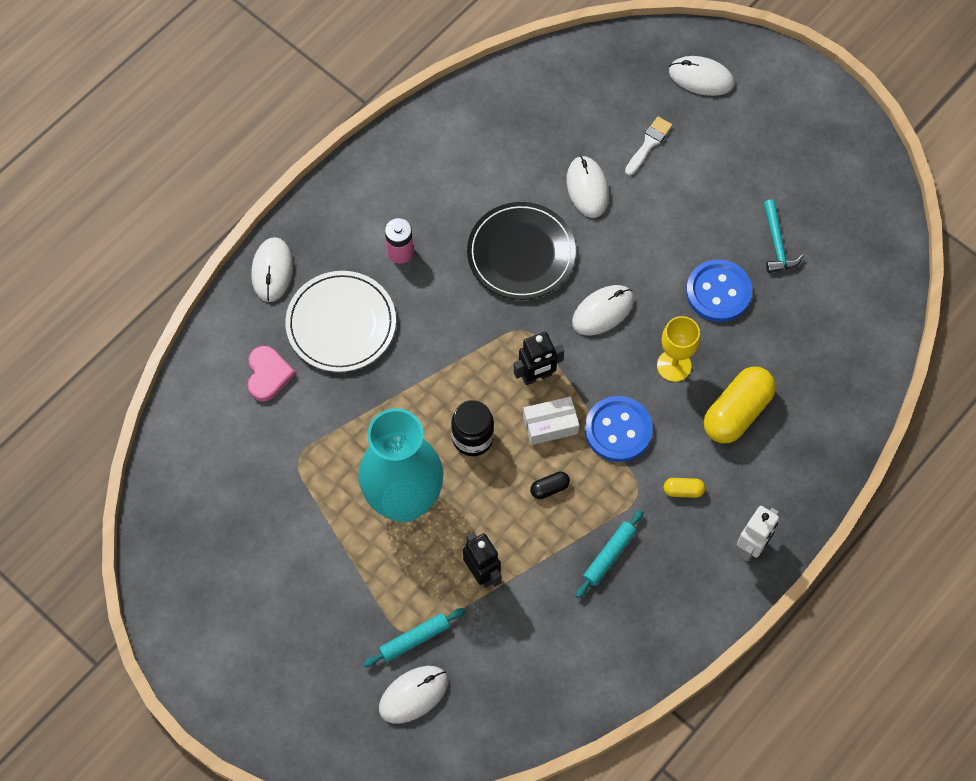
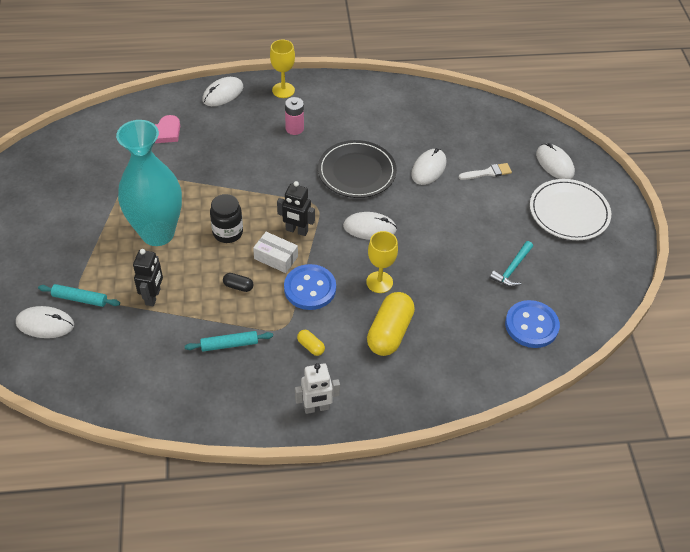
camera: 40 degrees right, 15 degrees down
white plate [285,271,396,372] -> white plate moved to [530,179,611,240]
blue button [686,259,752,322] -> blue button moved to [505,300,560,348]
yellow capsule [704,367,776,443] -> yellow capsule turned 60 degrees counterclockwise [367,292,415,356]
none -> yellow goblet [270,40,295,98]

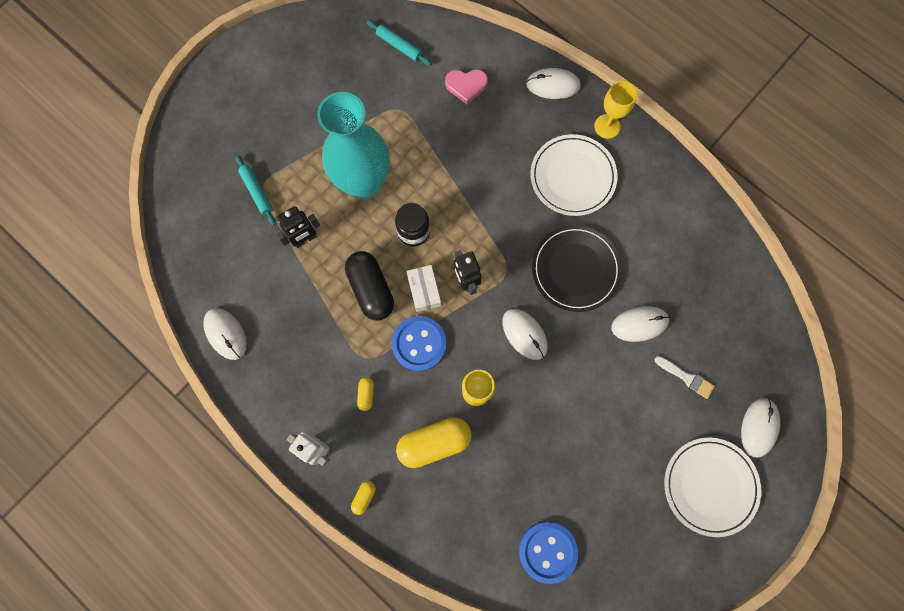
camera: 50 degrees right, 25 degrees up
white mouse [16,306,74,338] -> white mouse moved to [203,308,247,360]
turquoise rolling pin [185,331,273,351] -> turquoise rolling pin moved to [367,20,432,66]
black capsule [223,273,253,292] -> black capsule [345,251,394,320], size x2.22
pink battery [285,97,304,135] -> white plate [531,134,618,216]
turquoise hammer [490,241,533,287] -> none
none -> yellow capsule [351,481,376,515]

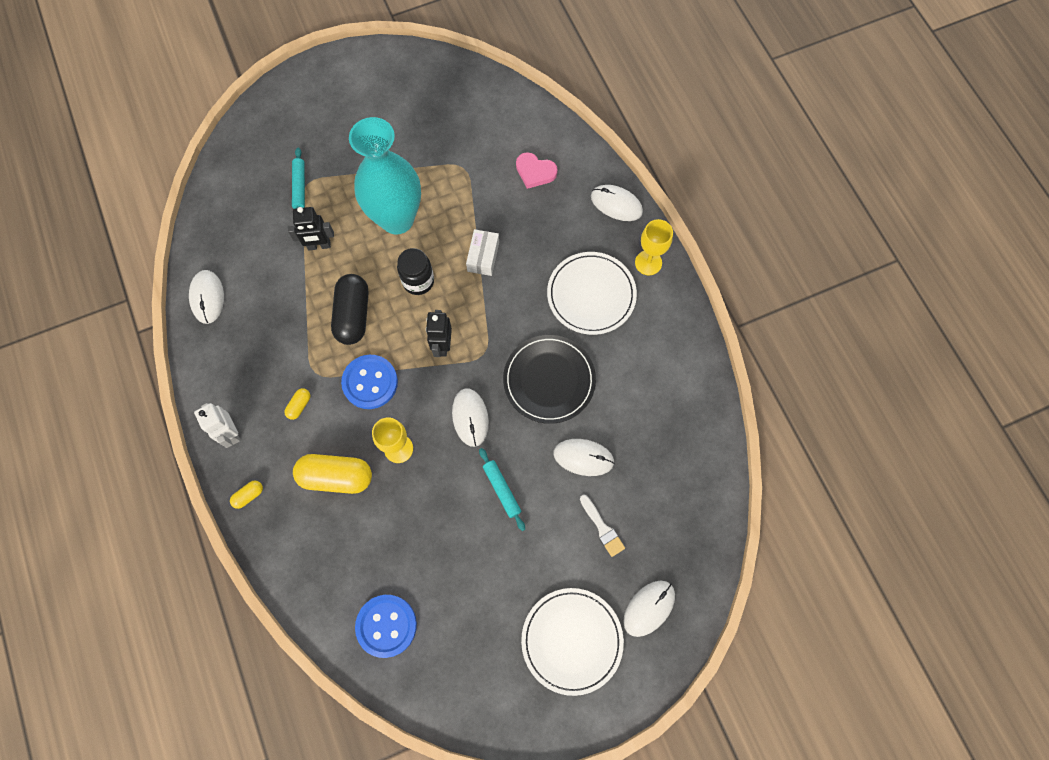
camera: 25 degrees right, 5 degrees down
turquoise rolling pin [367,20,432,66] -> turquoise rolling pin moved to [479,448,525,531]
white box [406,265,441,312] -> white box moved to [466,229,499,276]

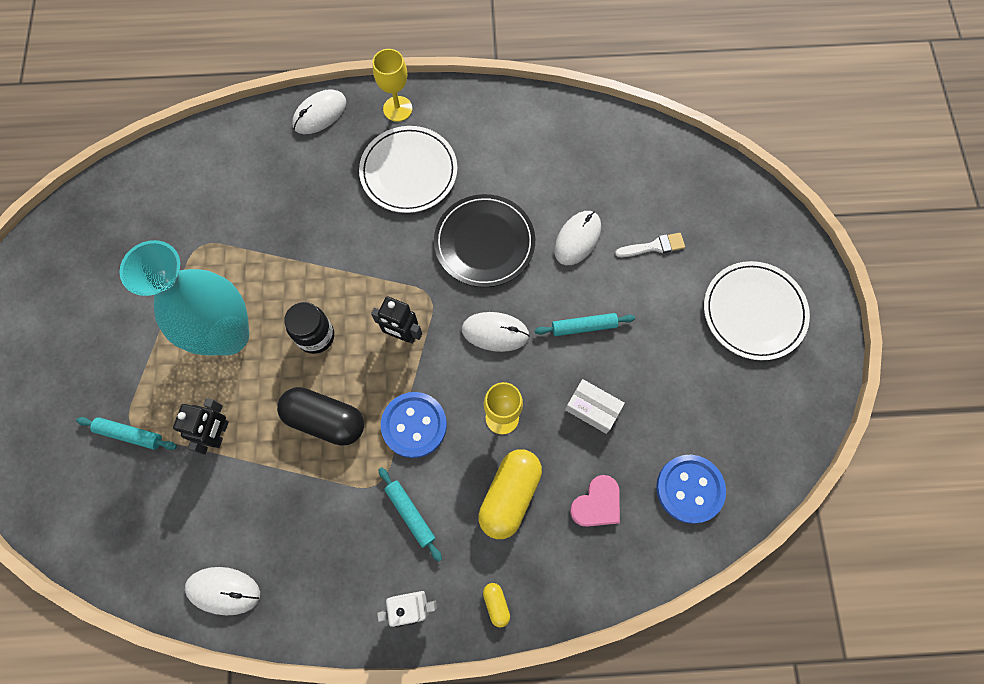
camera: 70 degrees left, 0 degrees up
yellow capsule [284,388,310,420] -> turquoise rolling pin [378,467,442,562]
white box [466,229,499,276] -> white box moved to [565,379,625,434]
pink heart [516,152,558,189] -> pink heart moved to [570,475,620,527]
white mouse [623,581,675,637] -> none

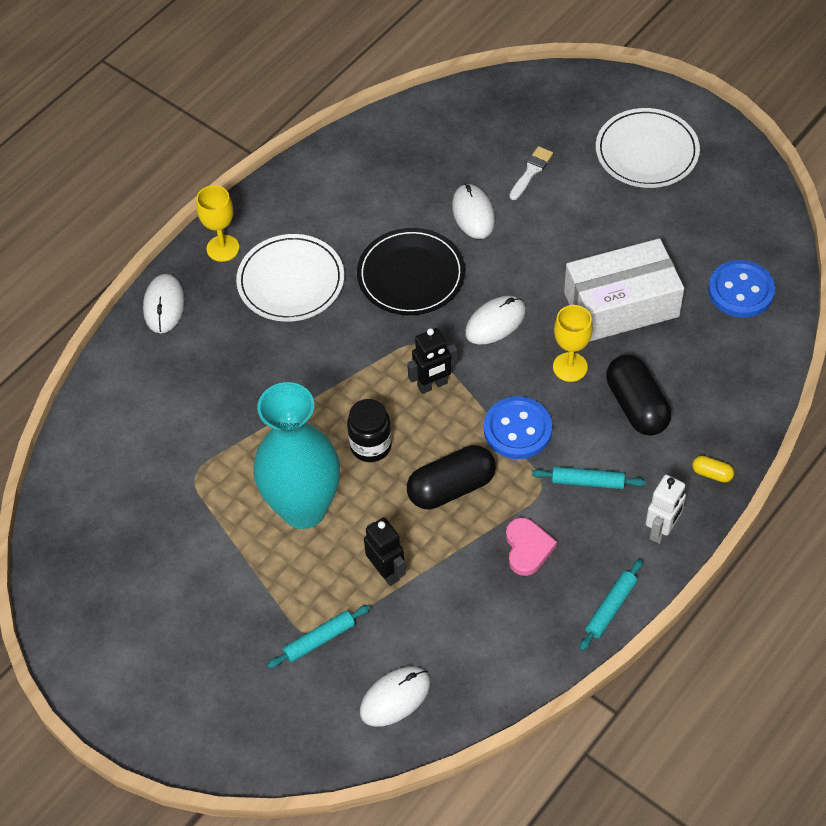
camera: 45 degrees left, 15 degrees down
white mouse [185,567,260,616] -> white mouse moved to [360,666,431,727]
yellow capsule [478,449,542,539] -> black capsule [606,355,671,436]
turquoise rolling pin [535,313,635,336] -> turquoise rolling pin moved to [579,559,643,651]
white box [565,379,625,434] -> white box [564,238,684,342], size x2.08
pink heart [570,475,620,527] -> pink heart moved to [506,517,557,576]

